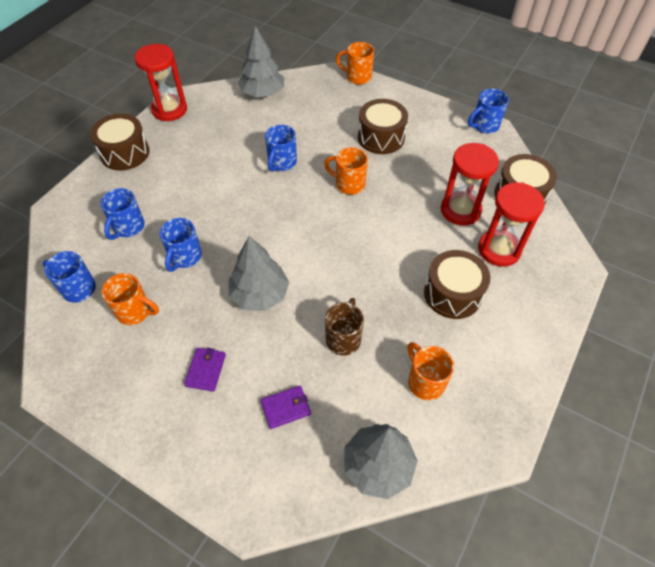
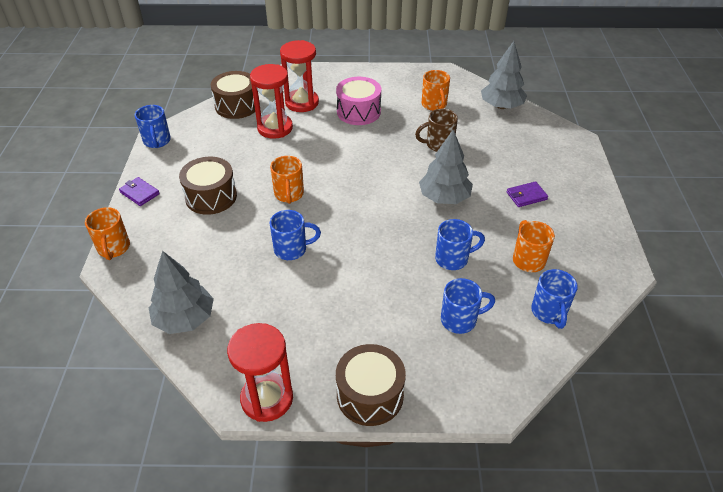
camera: 120 degrees left, 10 degrees down
purple wallet [261,386,311,429] -> purple wallet moved to [119,177,160,206]
orange mug [407,342,454,400] -> orange mug turned 45 degrees counterclockwise [422,70,450,111]
brown drum [424,250,490,319] -> pink drum [336,77,381,125]
blue mug [468,89,509,133] -> blue mug turned 45 degrees clockwise [135,105,171,148]

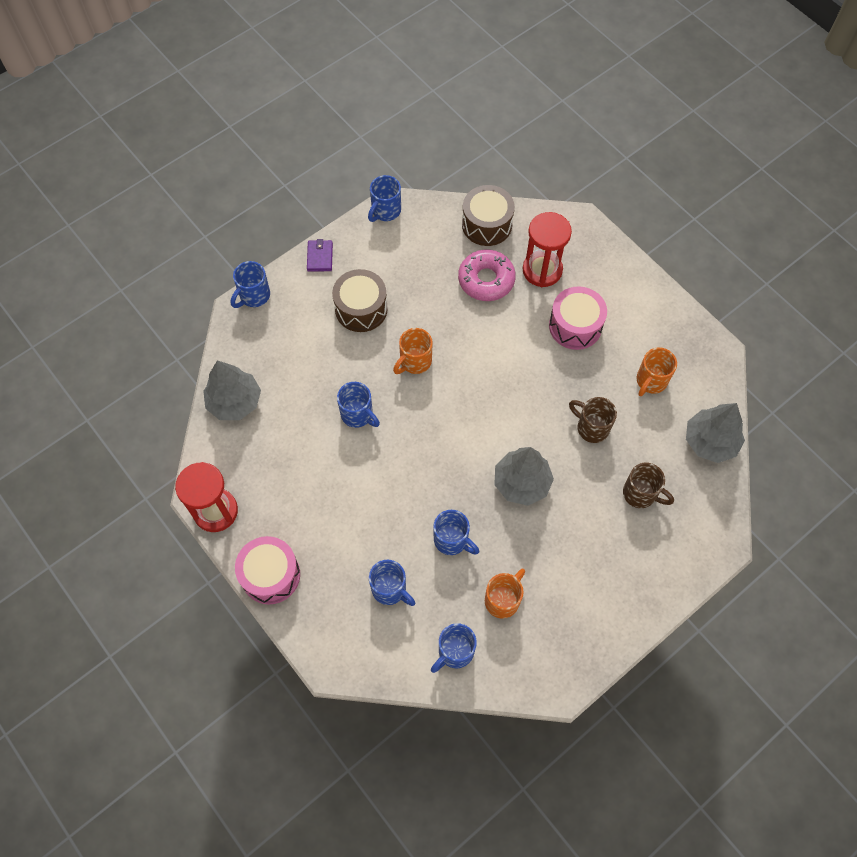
camera: 50 degrees right, 20 degrees up
orange mug [85,207,130,260] -> blue mug [231,261,270,308]
red hourglass [250,64,293,139] -> pink donut [458,250,516,301]
brown drum [336,344,406,426] -> pink drum [235,536,300,604]
purple wallet [507,181,548,207] -> none
none -> brown mug [623,463,674,508]

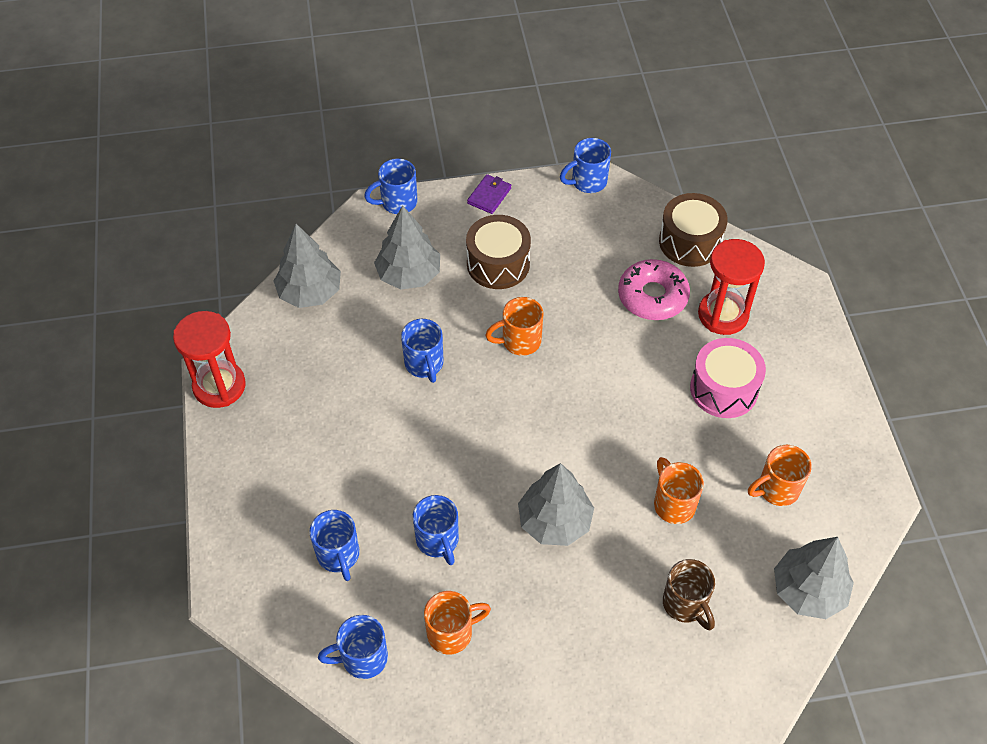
camera: 30 degrees right, 10 degrees down
pink drum [235,536,300,604] -> none
brown mug [569,397,617,443] -> orange mug [654,457,704,524]
none -> grey tree [374,205,440,290]

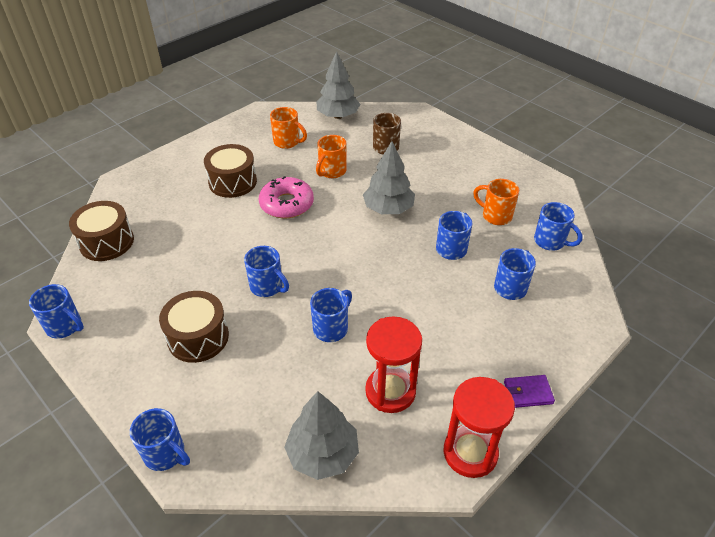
camera: 125 degrees left, 10 degrees down
grey tree [374,205,440,290] -> none
purple wallet [467,174,511,214] -> purple wallet moved to [504,375,555,408]
orange mug [485,297,543,356] -> blue mug [244,246,289,297]
pink donut [618,259,690,320] -> pink donut moved to [259,176,314,218]
pink drum [690,338,766,418] -> brown drum [204,144,257,198]
red hourglass [698,239,765,335] -> red hourglass moved to [365,316,422,413]

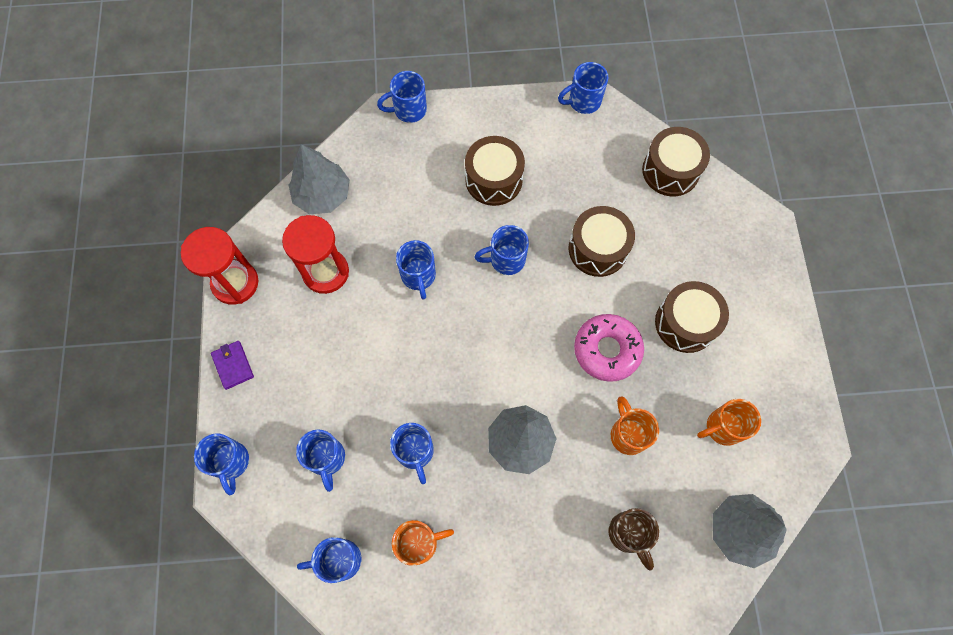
camera: 130 degrees right, 25 degrees up
purple wallet [504,375,555,408] -> purple wallet turned 60 degrees counterclockwise [211,341,254,390]
none -> blue mug [194,434,249,495]
none -> brown drum [569,206,635,277]

